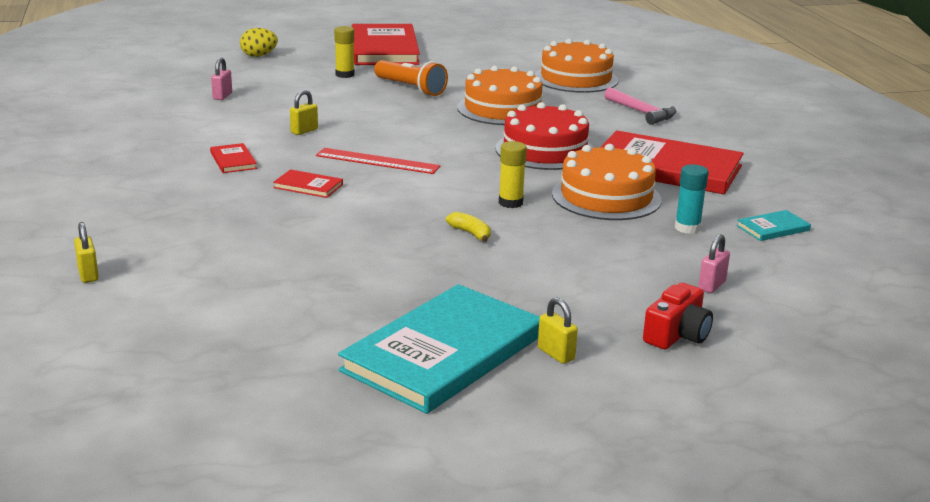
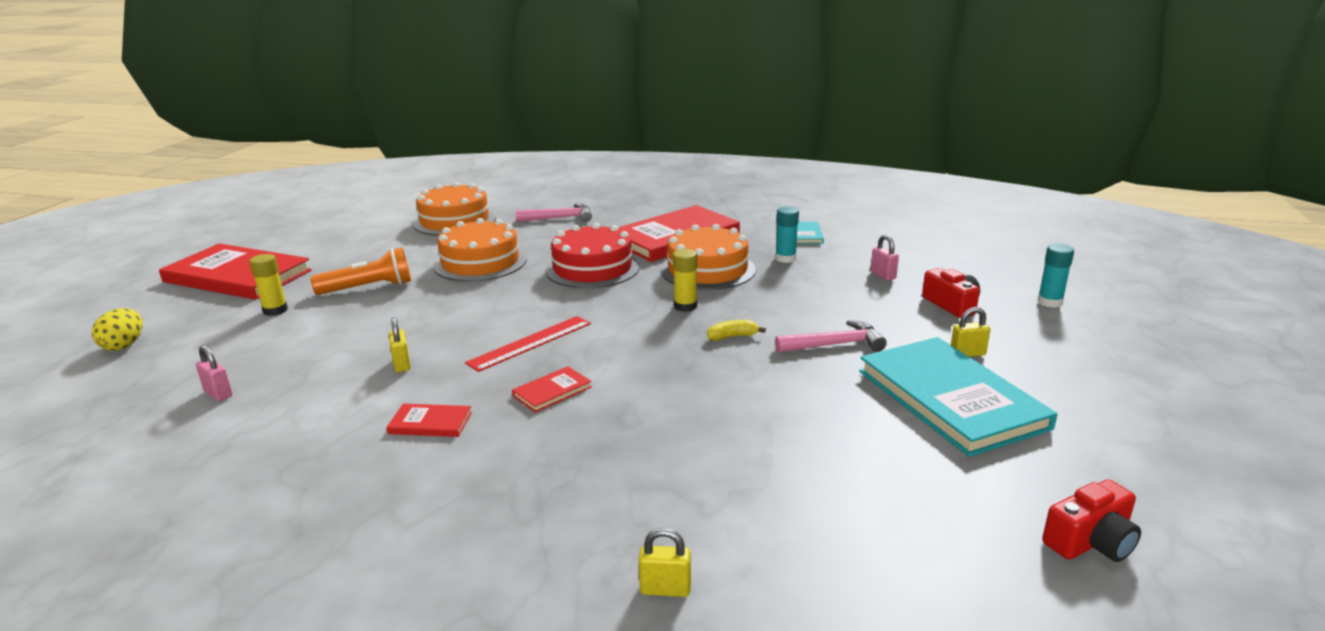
camera: 60 degrees left, 0 degrees up
none -> pink hammer [775,320,887,353]
none -> turquoise glue stick [1037,244,1074,307]
none -> red camera [1042,479,1141,562]

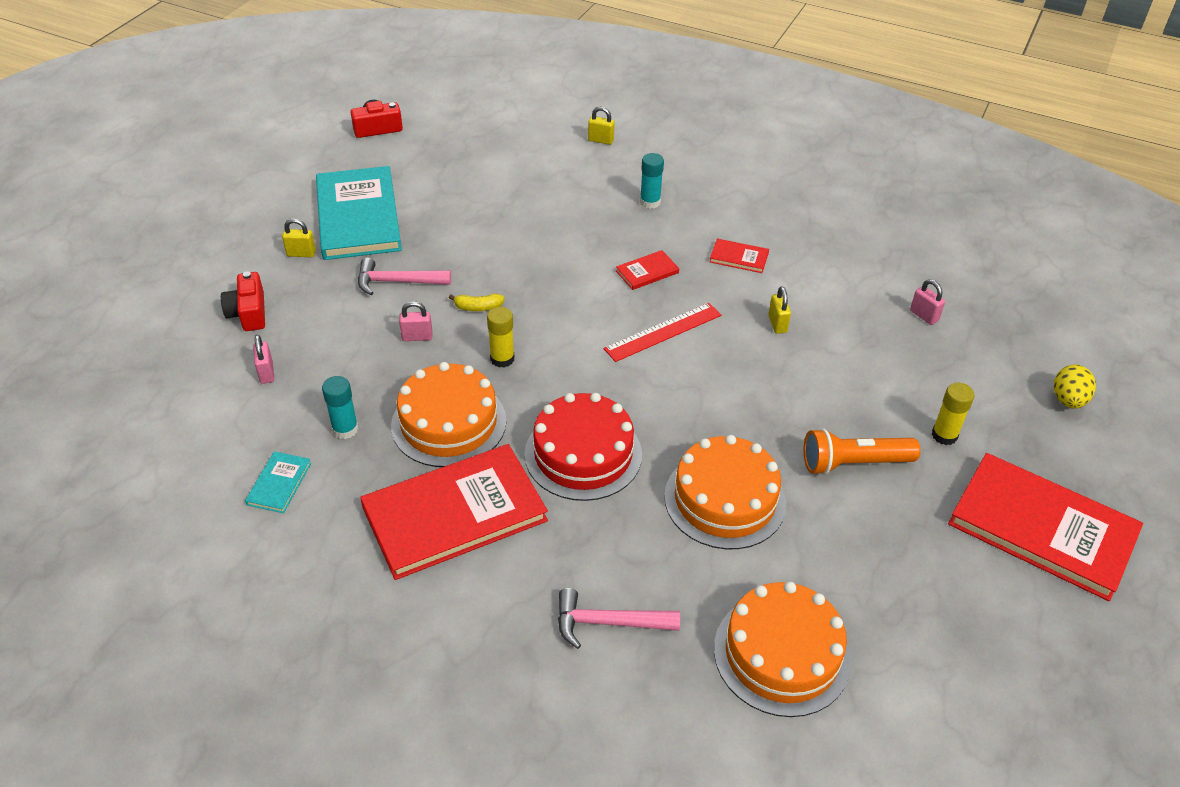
camera: 170 degrees left, 20 degrees up
turquoise glue stick [1037,244,1074,307] -> turquoise glue stick moved to [640,153,664,209]
none -> pink padlock [399,301,433,341]

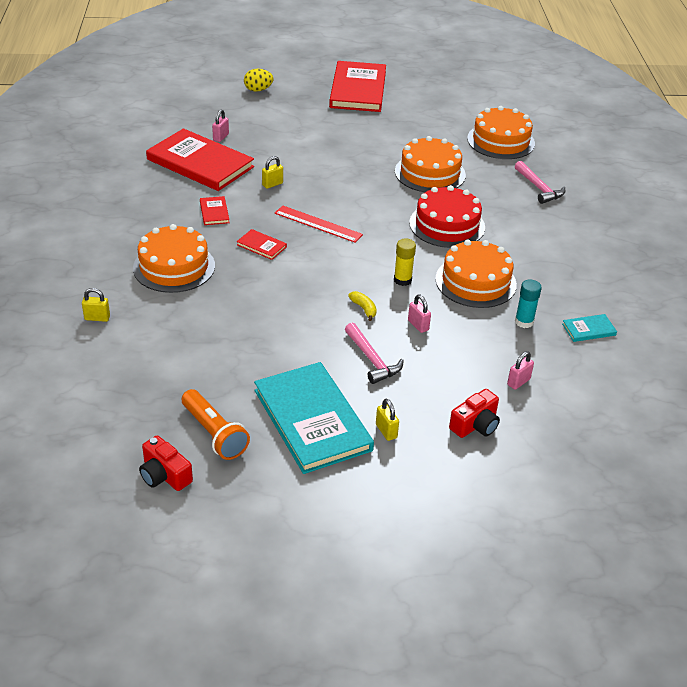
camera: 120 degrees left, 5 degrees down
turquoise book [316,166,402,260] -> turquoise book turned 75 degrees counterclockwise [254,362,374,474]
red book [360,444,548,580] -> red book moved to [146,128,254,191]
yellow padlock [588,107,615,145] -> yellow padlock turned 75 degrees counterclockwise [82,288,110,322]
turquoise glue stick [640,153,664,209] -> orange cake [133,224,215,293]
orange flashlight [804,428,920,475] -> orange flashlight moved to [182,389,250,460]
yellow glue stick [931,383,975,445] -> none

